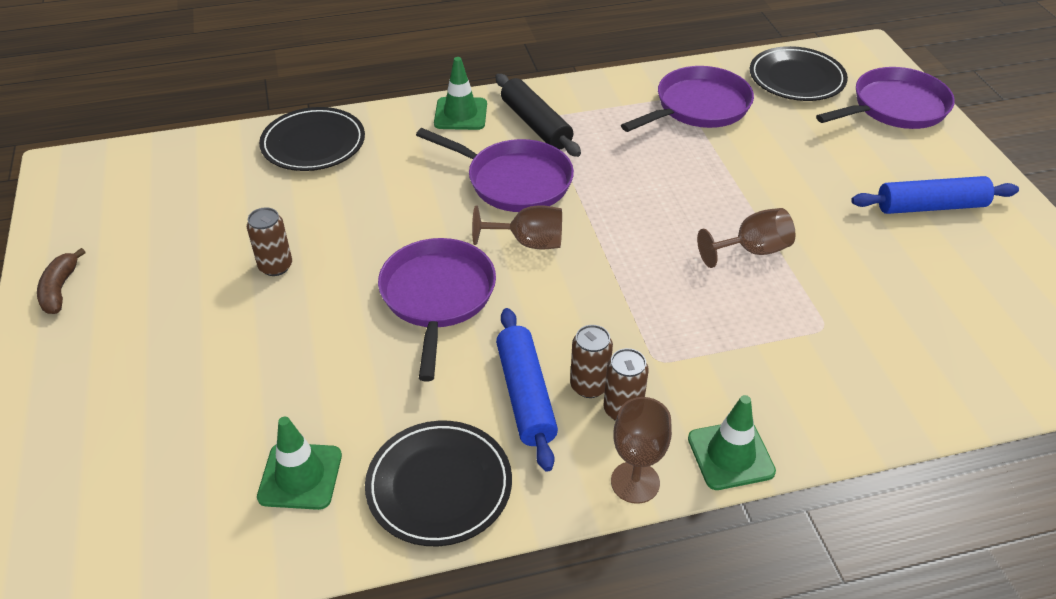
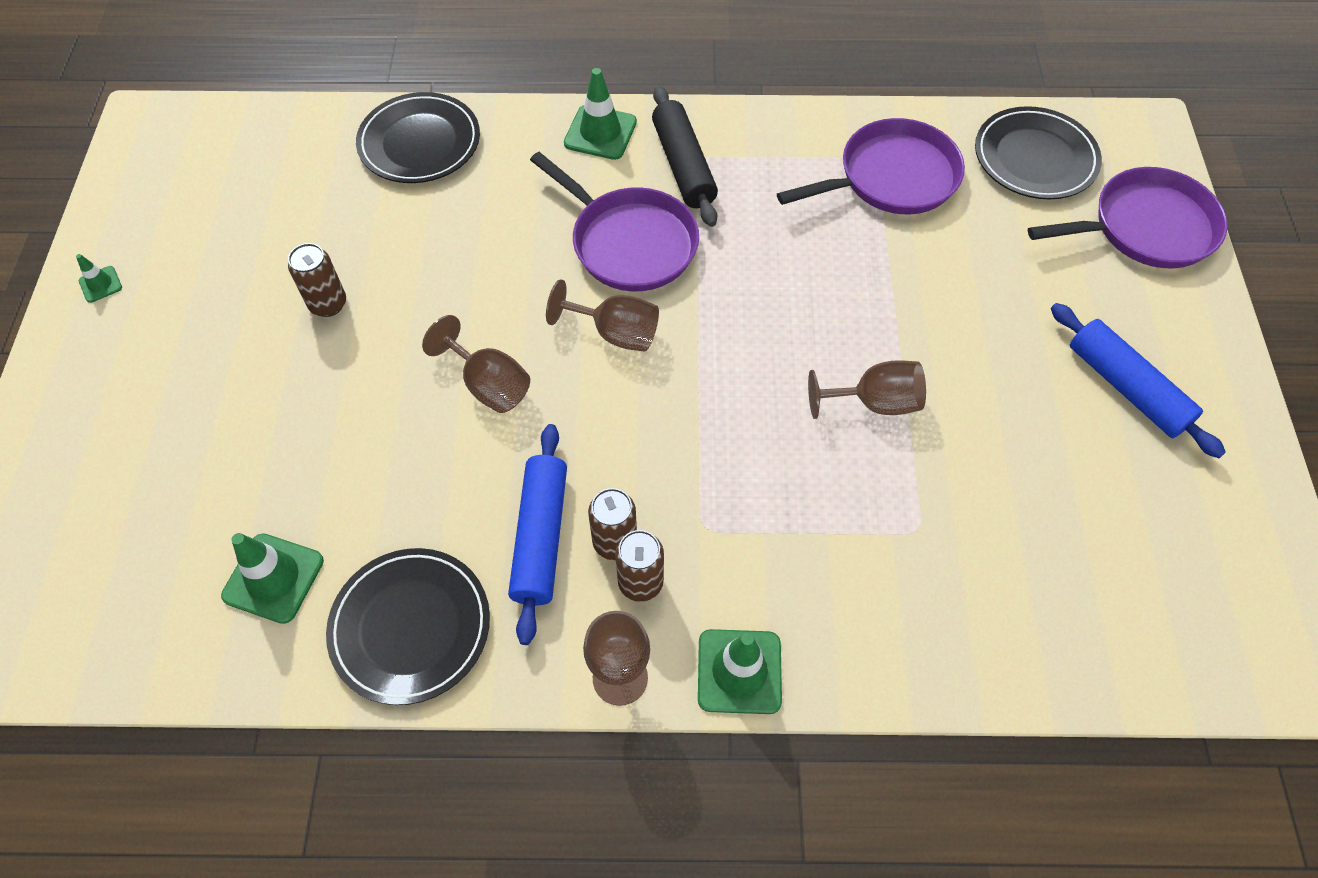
camera: 15 degrees right, 15 degrees up
brown banana [37,248,86,314] -> green traffic cone [76,254,122,303]
purple pan [378,238,496,381] -> brown goblet [422,315,530,413]
blue rolling pin [851,176,1019,214] -> blue rolling pin turned 45 degrees clockwise [1051,303,1226,458]

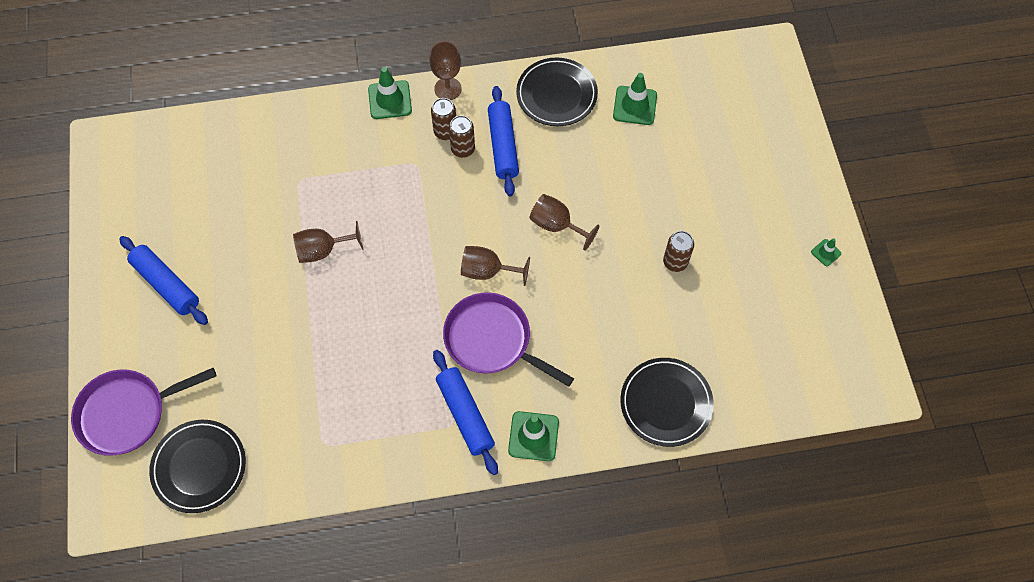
camera: 170 degrees right, 5 degrees up
black rolling pin [652,86,718,227] -> blue rolling pin [433,350,498,475]
purple pan [777,118,965,214] -> none

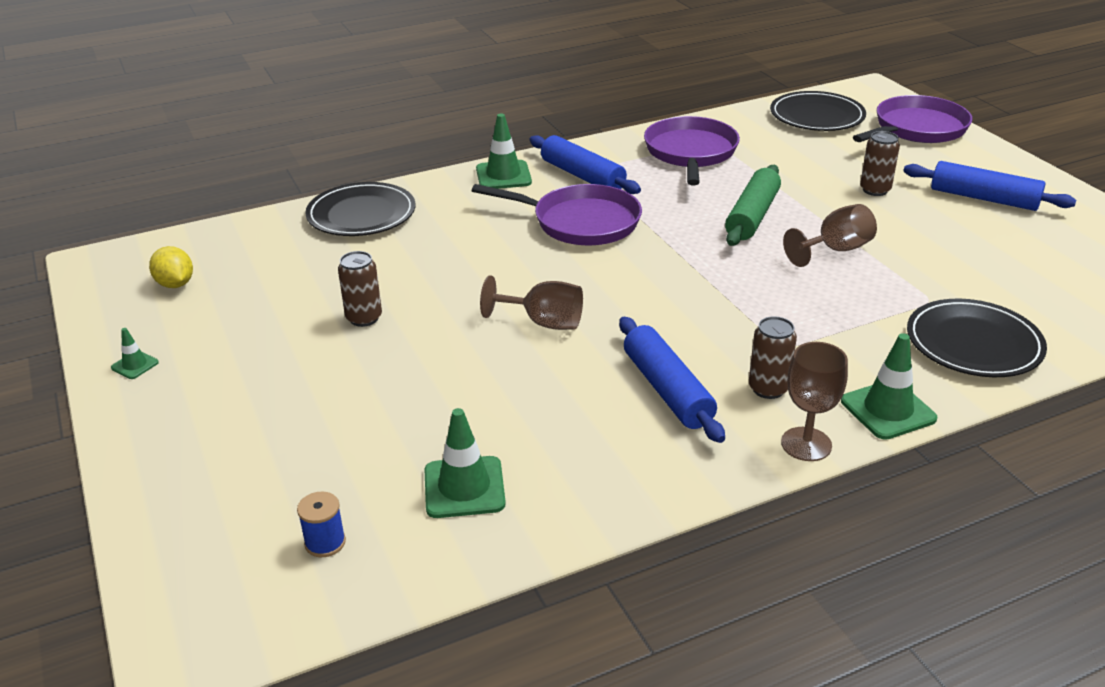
camera: 165 degrees right, 30 degrees down
brown can [449,116,475,158] -> brown can moved to [860,131,900,196]
brown goblet [461,246,530,286] -> none
black plate [516,58,598,126] -> black plate moved to [907,299,1047,377]
none -> yellow lemon [149,246,193,288]
none -> blue spool [297,492,346,557]
none -> purple pan [644,116,740,185]
none -> green rolling pin [725,165,781,246]

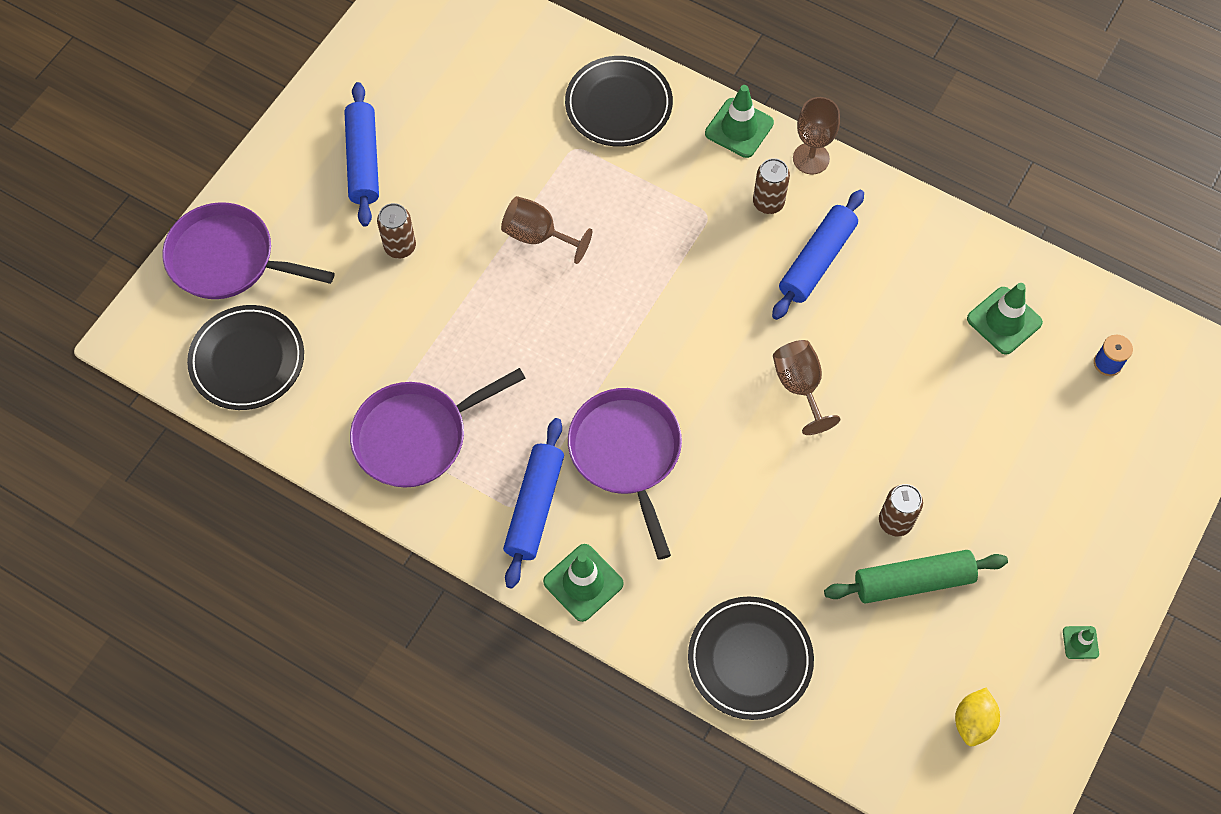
camera: 125 degrees left, 30 degrees up
green rolling pin [725,165,781,246] -> green rolling pin moved to [824,550,1008,604]

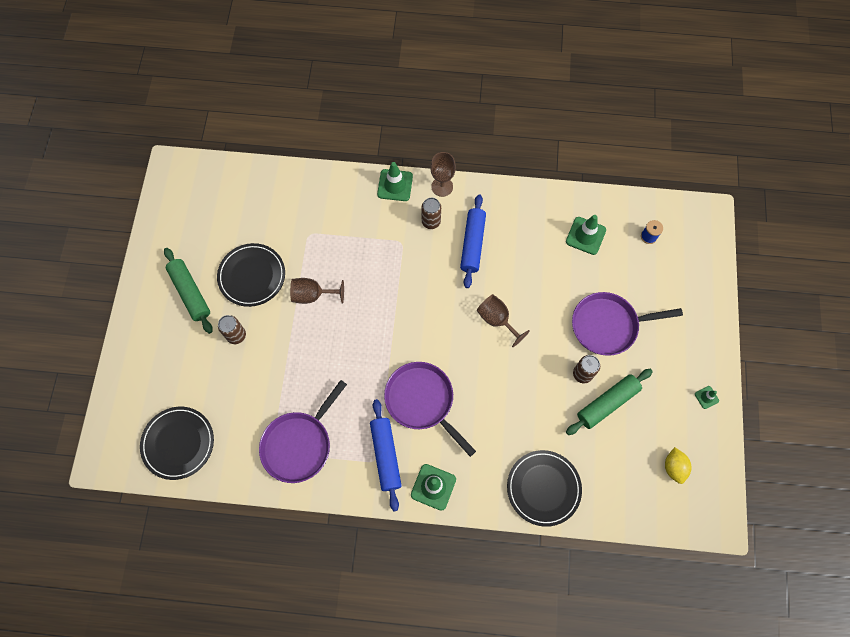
camera: 25 degrees left, 5 degrees up
purple pan [162,202,335,299] -> purple pan moved to [572,292,683,356]
blue rolling pin [344,82,379,227] -> green rolling pin [164,248,213,334]
black plate [565,56,673,147] -> black plate moved to [217,243,285,307]

